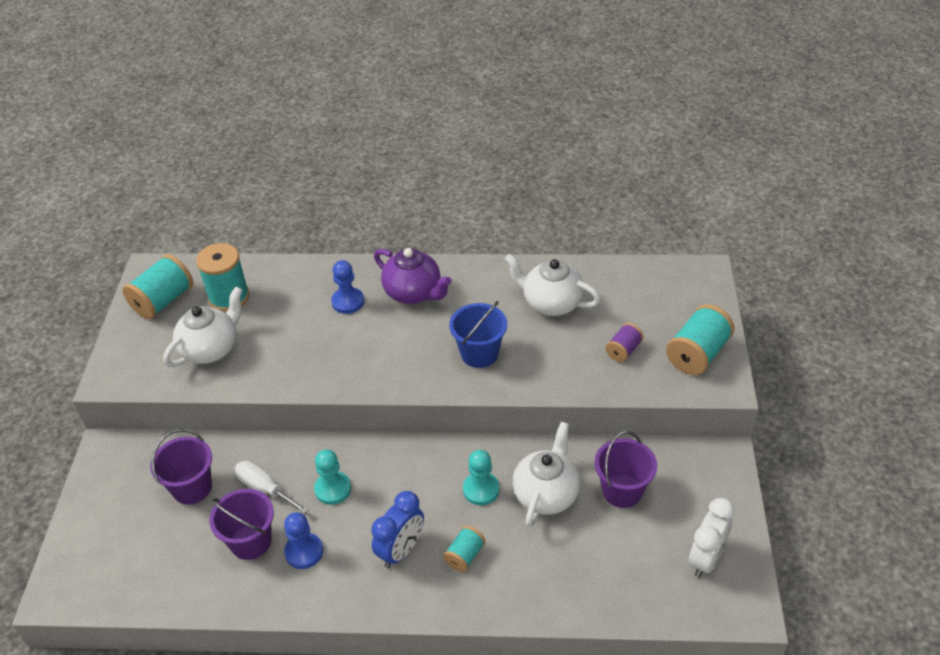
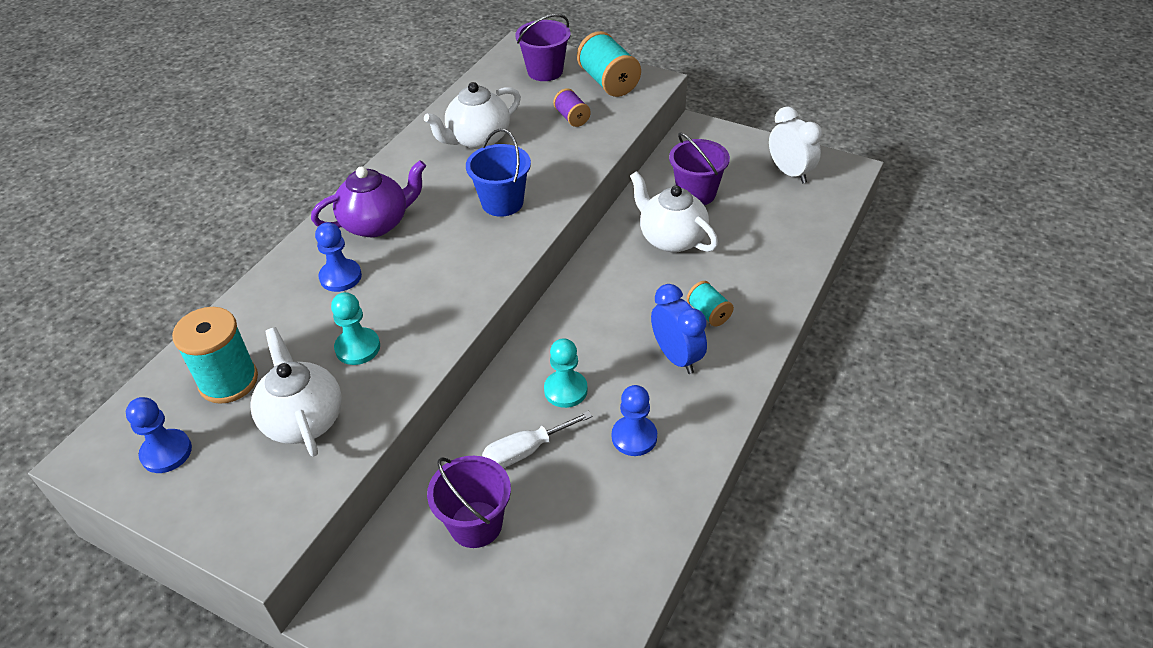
camera: 65 degrees left, 0 degrees up
turquoise spool [122,254,193,319] -> blue pawn [126,397,192,473]
purple bucket [209,489,274,560] -> purple bucket moved to [515,14,570,81]
turquoise pawn [463,450,500,505] -> turquoise pawn moved to [331,292,380,365]

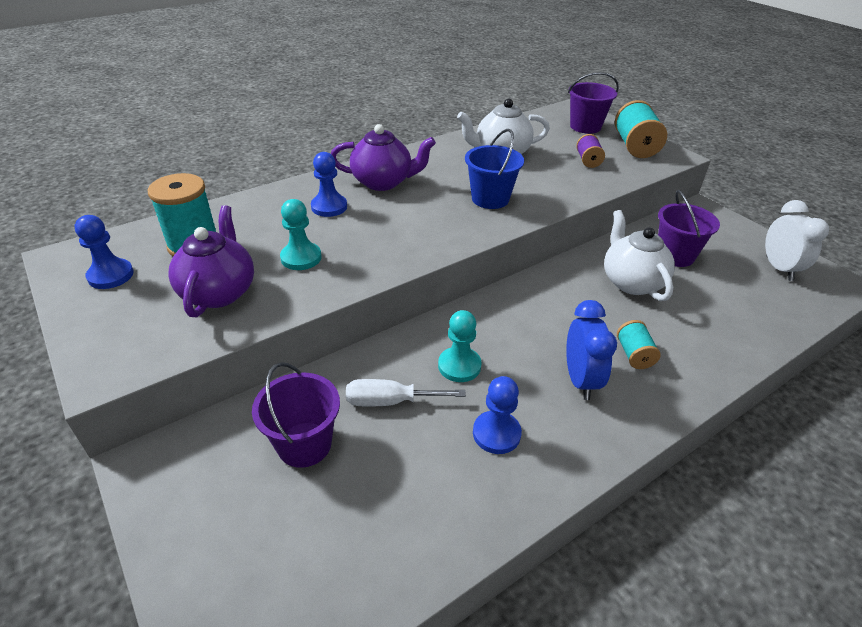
camera: 25 degrees right, 5 degrees down
white teapot [251,327,342,457] -> purple teapot [168,205,254,317]

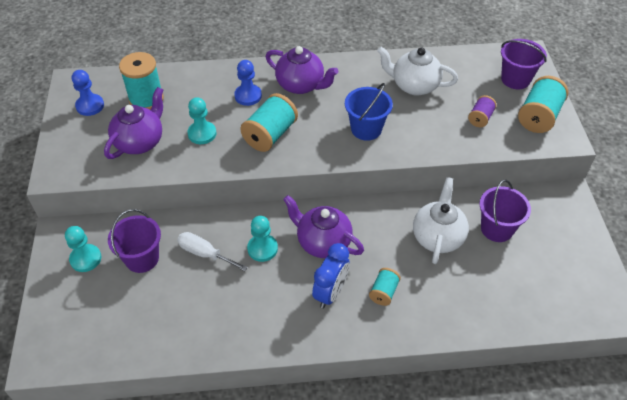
camera: 30 degrees right, 10 degrees up
blue pawn [473,376,522,454] -> none
white clock [765,200,829,281] -> none
none -> turquoise pawn [65,226,102,272]
none -> turquoise spool [240,93,298,152]
none -> purple teapot [283,195,364,258]

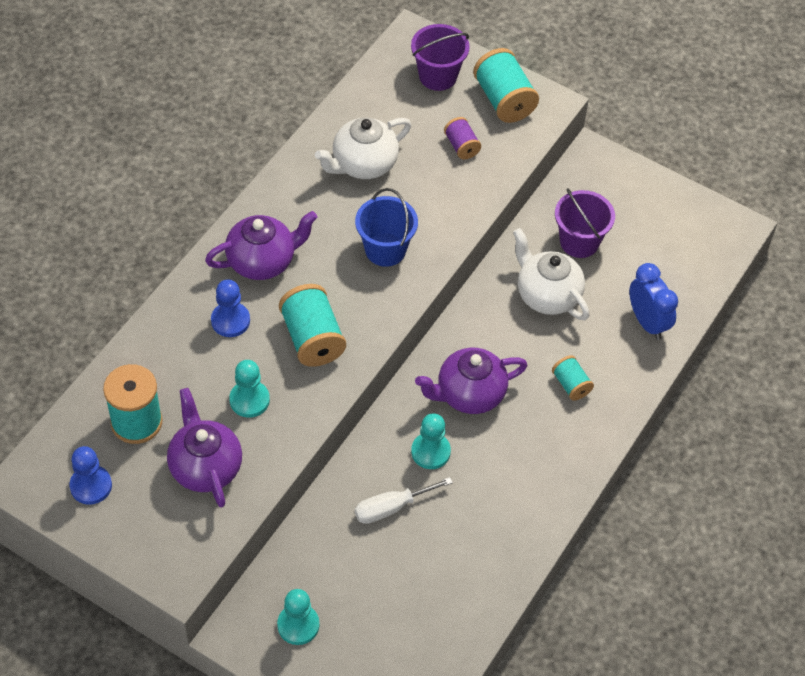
camera: 55 degrees left, 5 degrees up
purple bucket [108,209,161,273] -> none
blue clock [312,243,350,308] -> blue clock moved to [629,263,678,340]

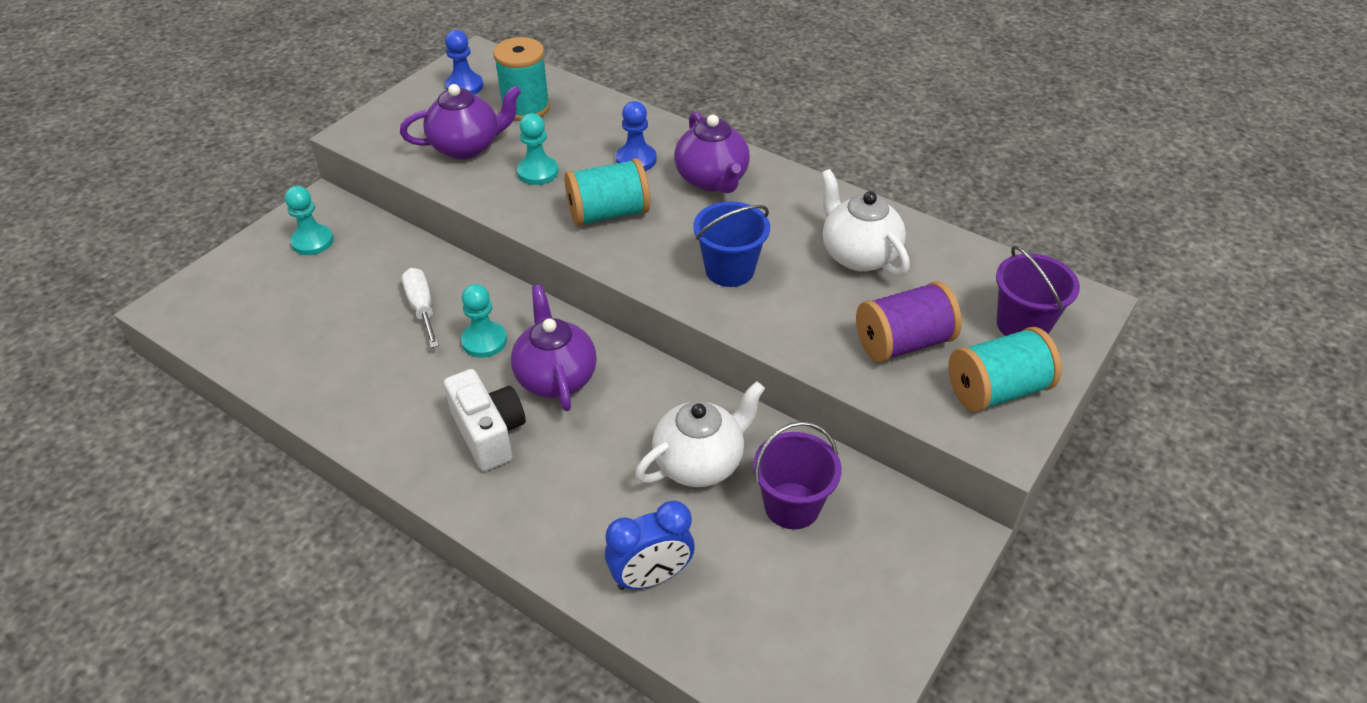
camera: 95 degrees right, 10 degrees down
purple spool [444,117,481,159] -> purple spool [856,281,962,362], size x1.78
turquoise spool [552,355,594,401] -> none
none -> white camera [444,369,526,471]

